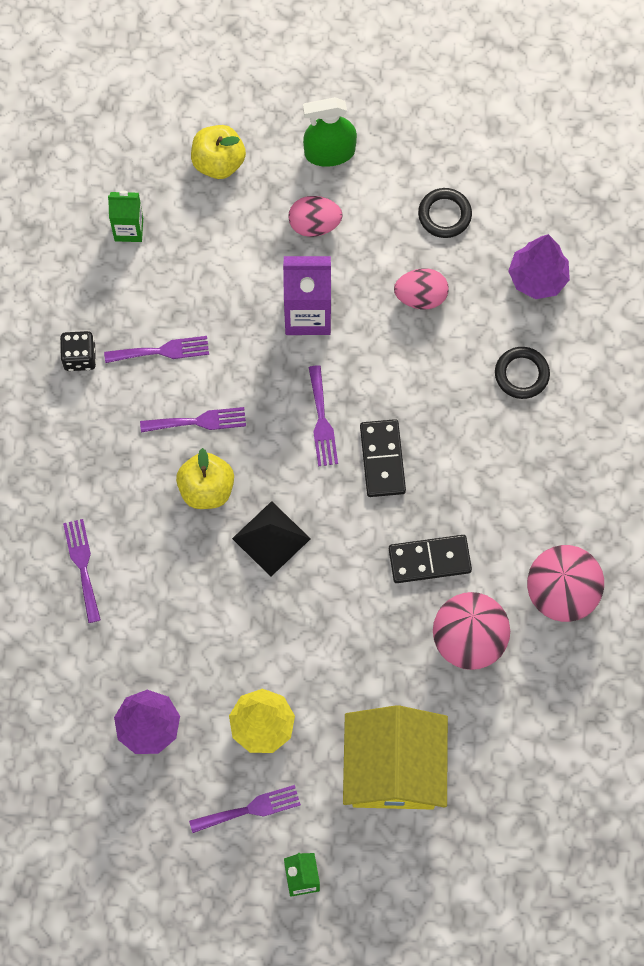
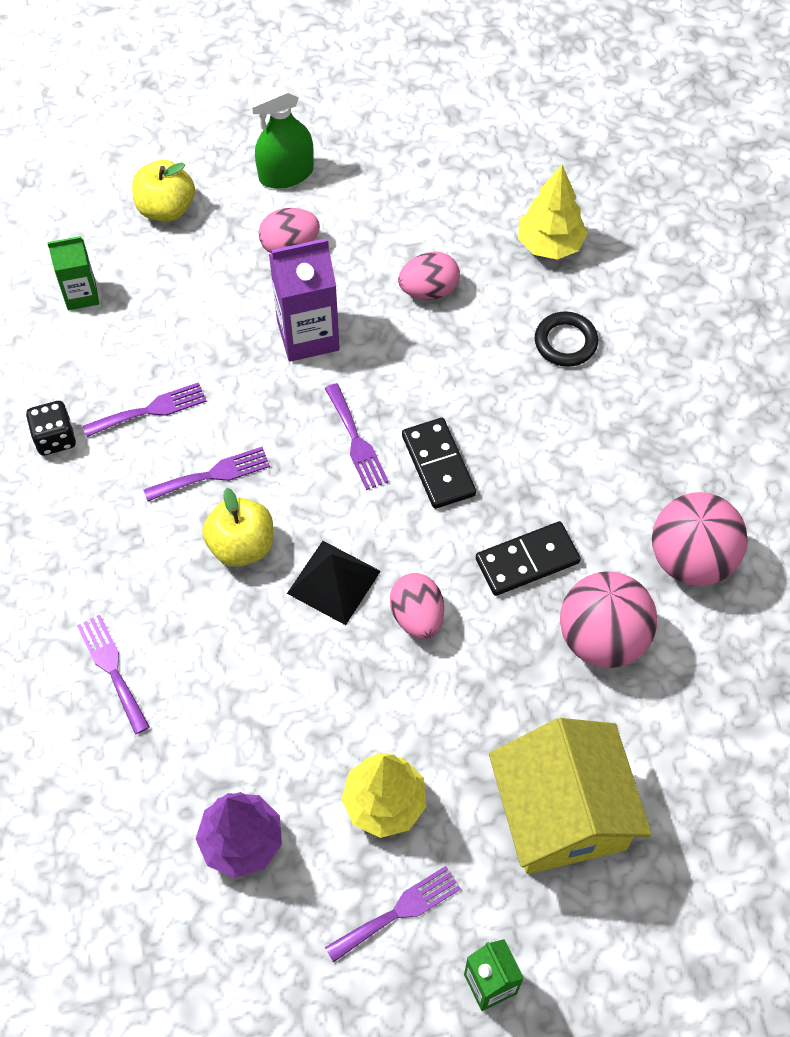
camera: 15 degrees left, 10 degrees down
black ring [418,188,472,238] -> none
purple tree [508,234,570,299] -> yellow tree [518,165,588,260]
none -> pink egg [390,573,444,639]

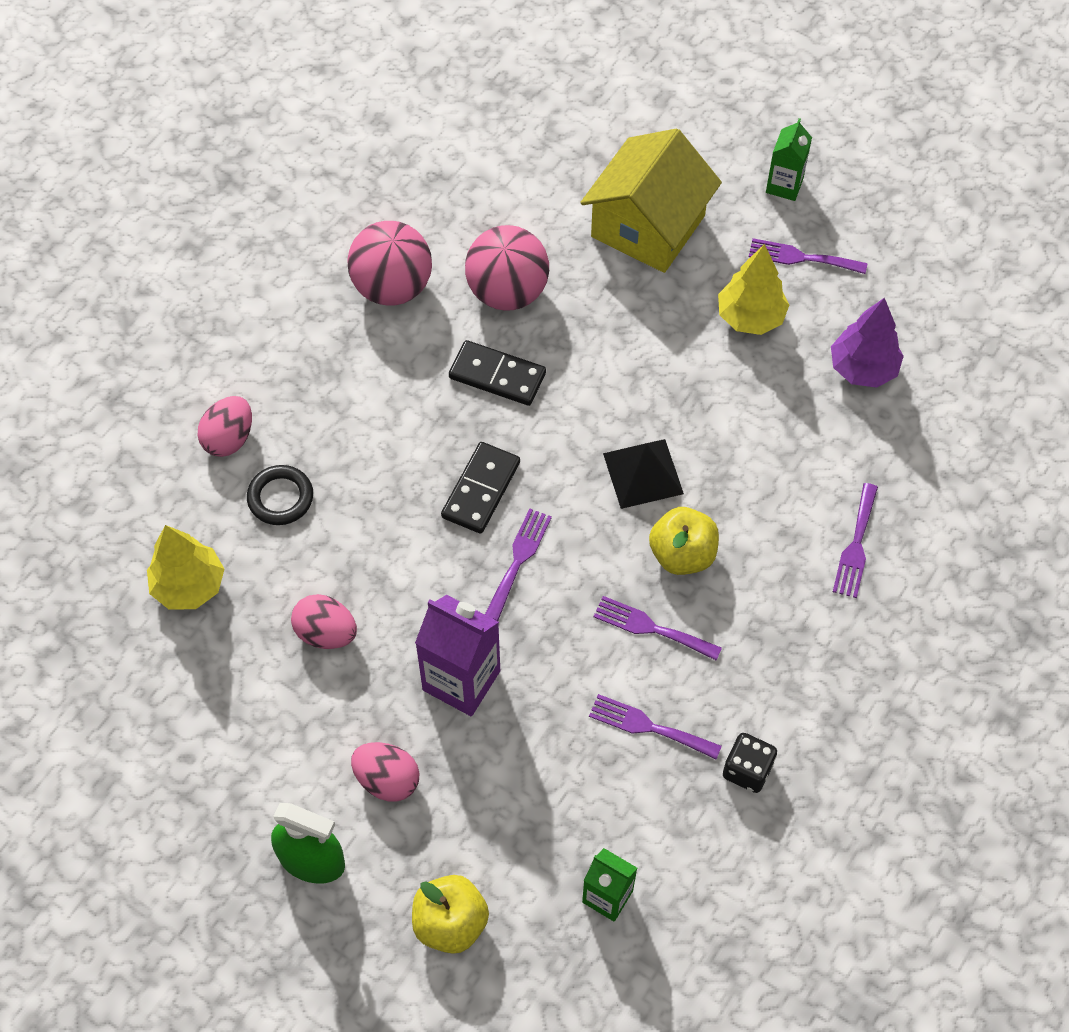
camera: 135 degrees left, 0 degrees up
pink egg [390,573,444,639] -> pink egg moved to [197,396,252,457]

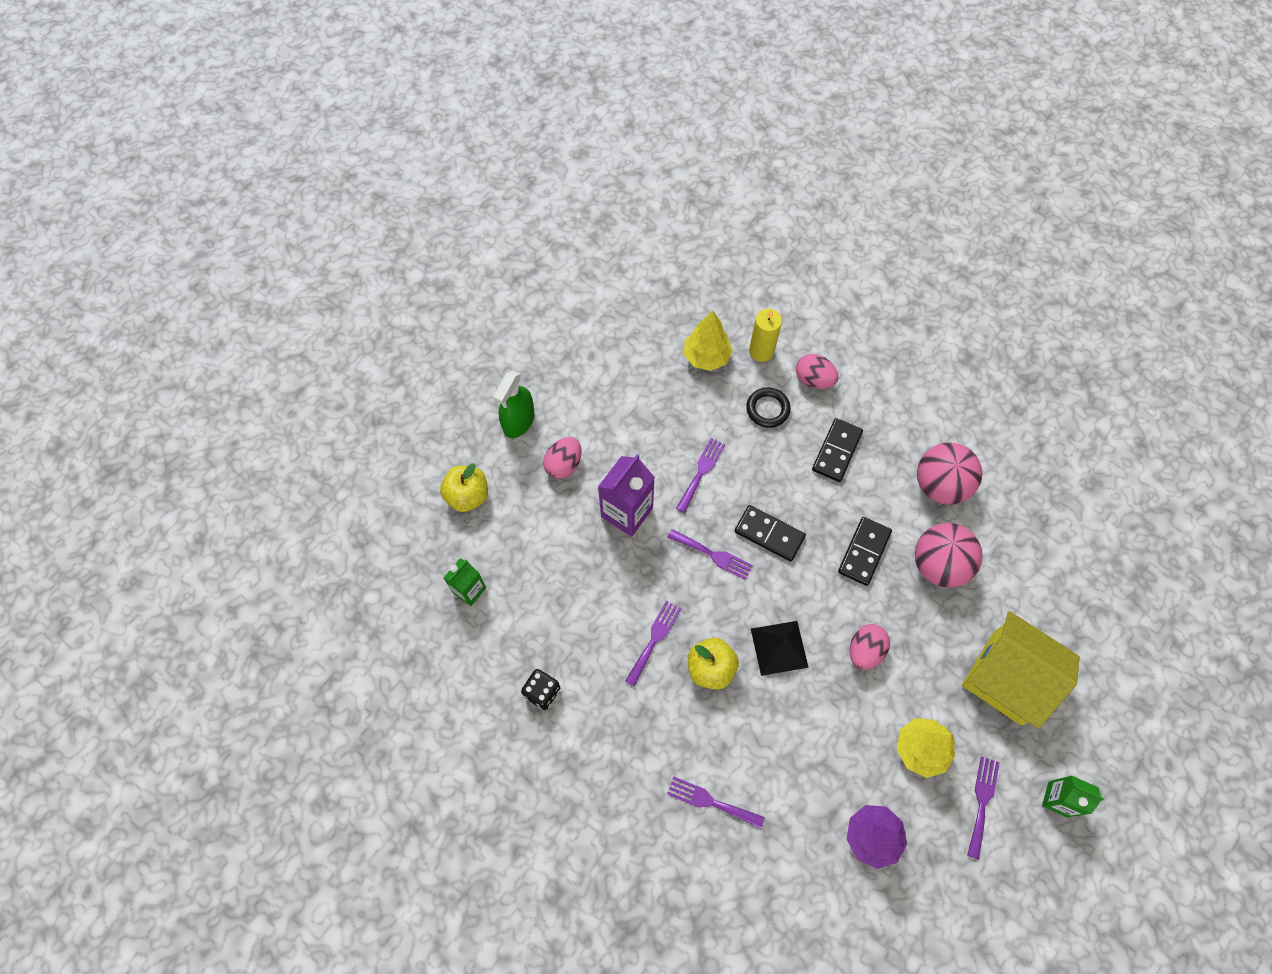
camera: 95 degrees right, 5 degrees up
pink egg [291,594,357,649] -> pink egg moved to [850,624,890,670]
purple fork [589,694,722,760] -> purple fork moved to [676,438,725,513]
none -> yellow candle [749,309,782,362]
none -> black domino [812,418,863,482]

